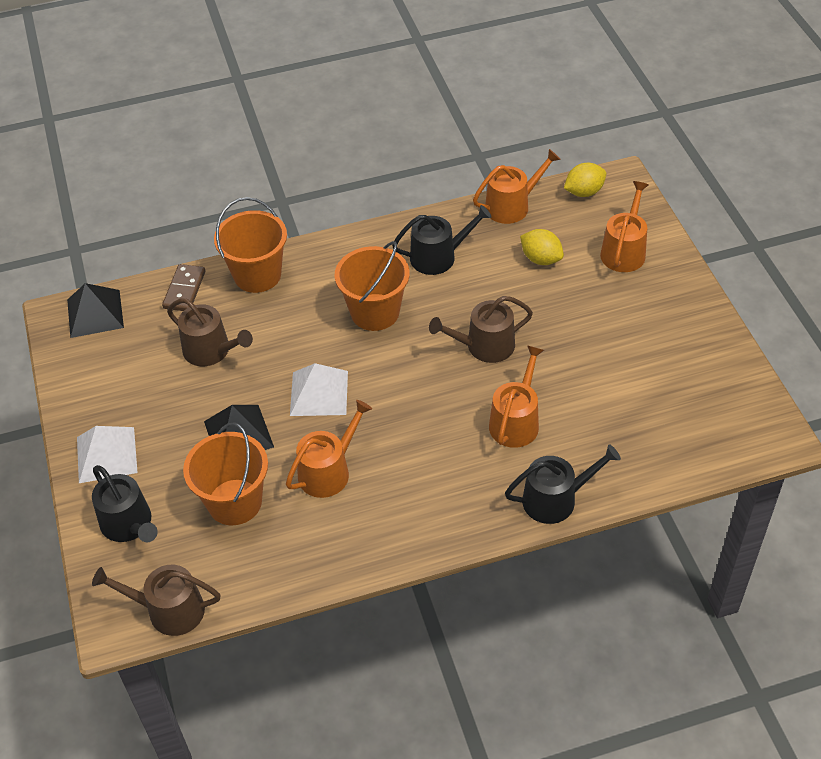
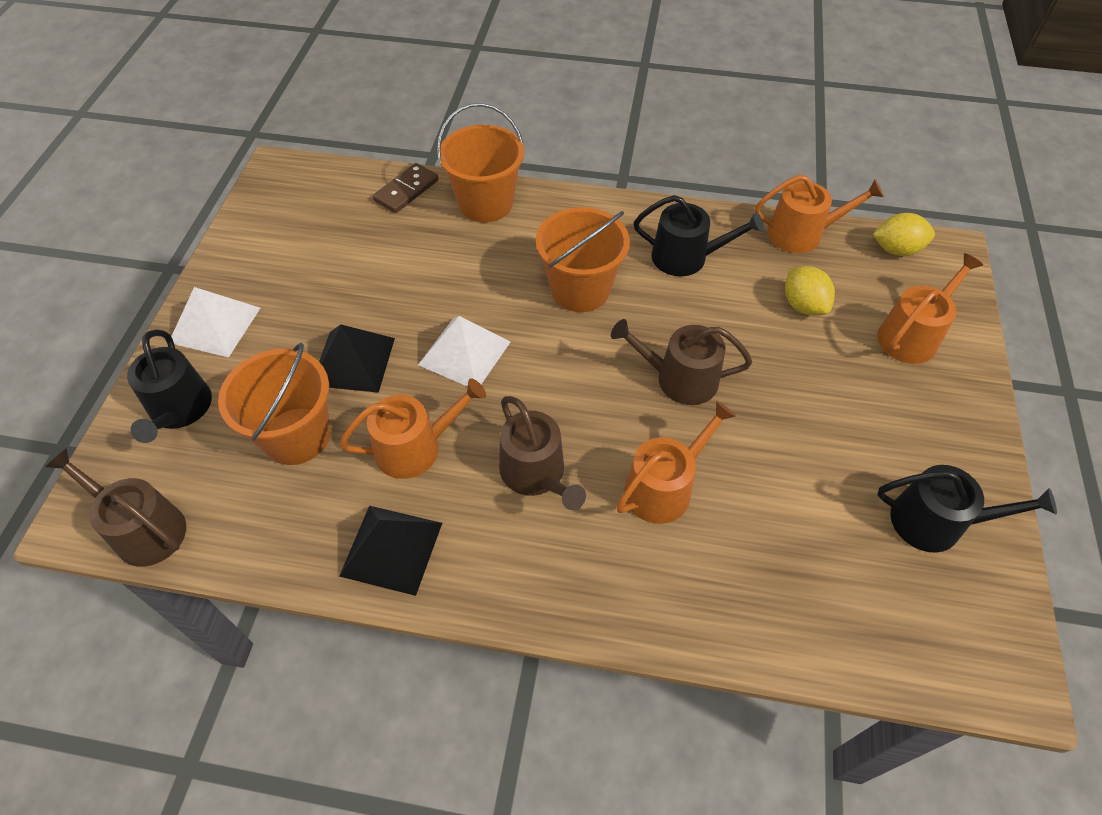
camera: 25 degrees right, 5 degrees up
black pyramid [67,283,124,338] -> black pyramid moved to [339,506,442,596]
brown watering can [167,298,253,366] -> brown watering can moved to [499,396,586,510]
black watering can [505,444,621,524] -> black watering can moved to [877,465,1057,553]

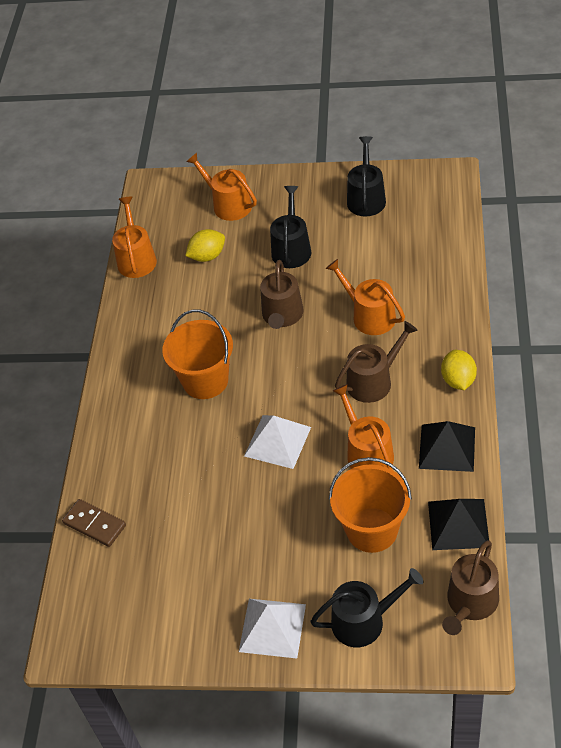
camera: 90 degrees left, 5 degrees down
black pyramid [319,324,395,393] -> black pyramid moved to [428,499,489,550]
orange bucket [437,103,524,222] -> none
black watering can [634,195,764,276] -> black watering can moved to [270,186,311,268]
yellow lemon [873,213,935,256] -> yellow lemon moved to [441,350,477,390]

